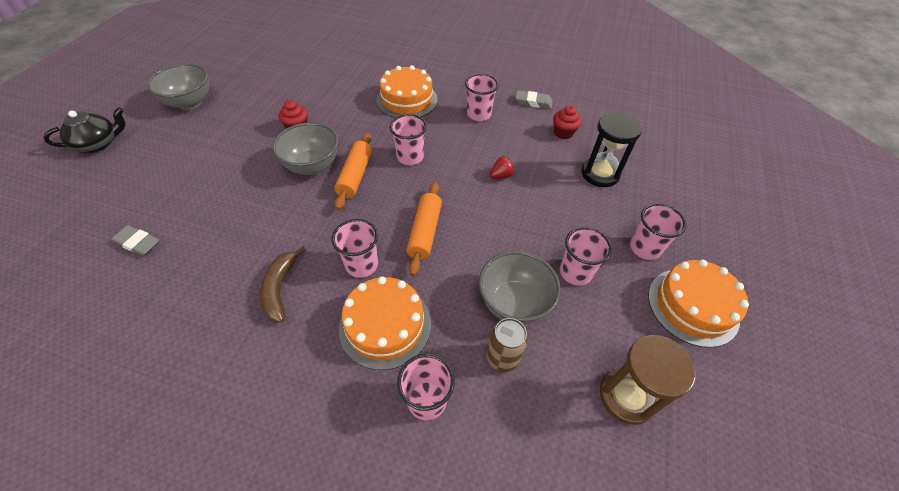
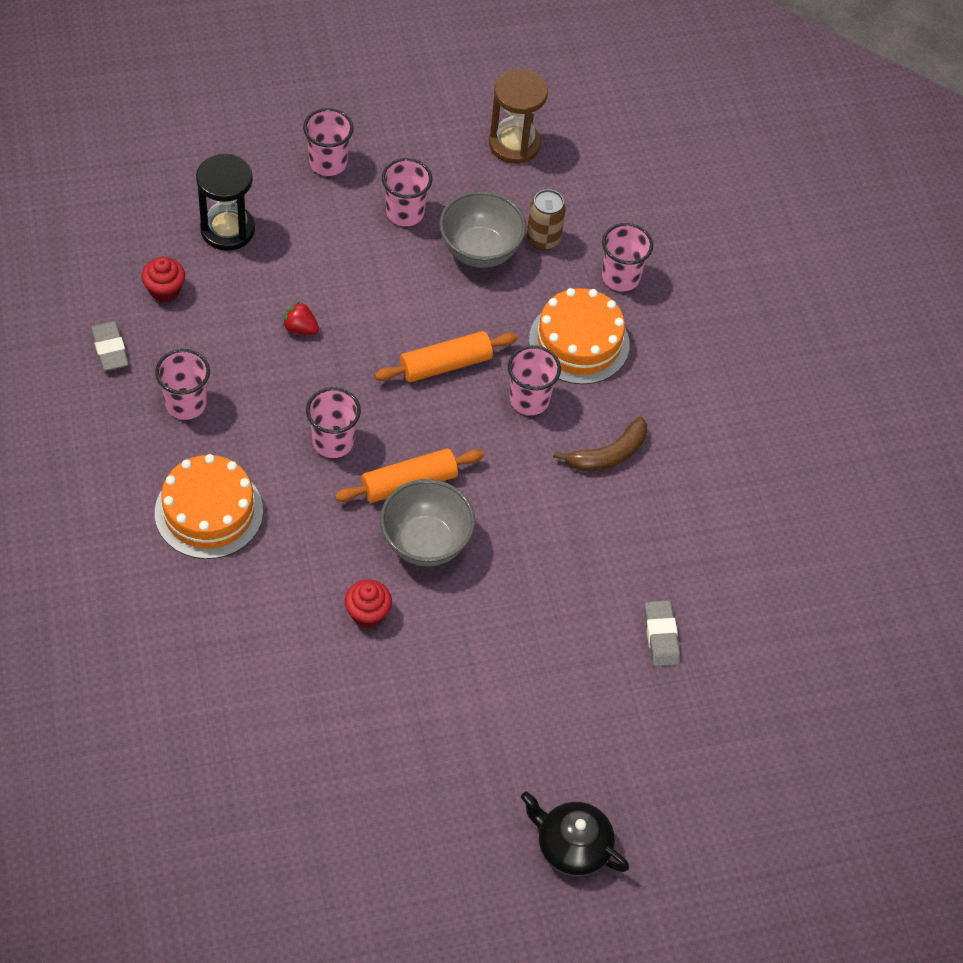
camera: 125 degrees left, 5 degrees up
grey bowl [147,63,209,110] -> none
orange cake [648,259,749,348] -> none

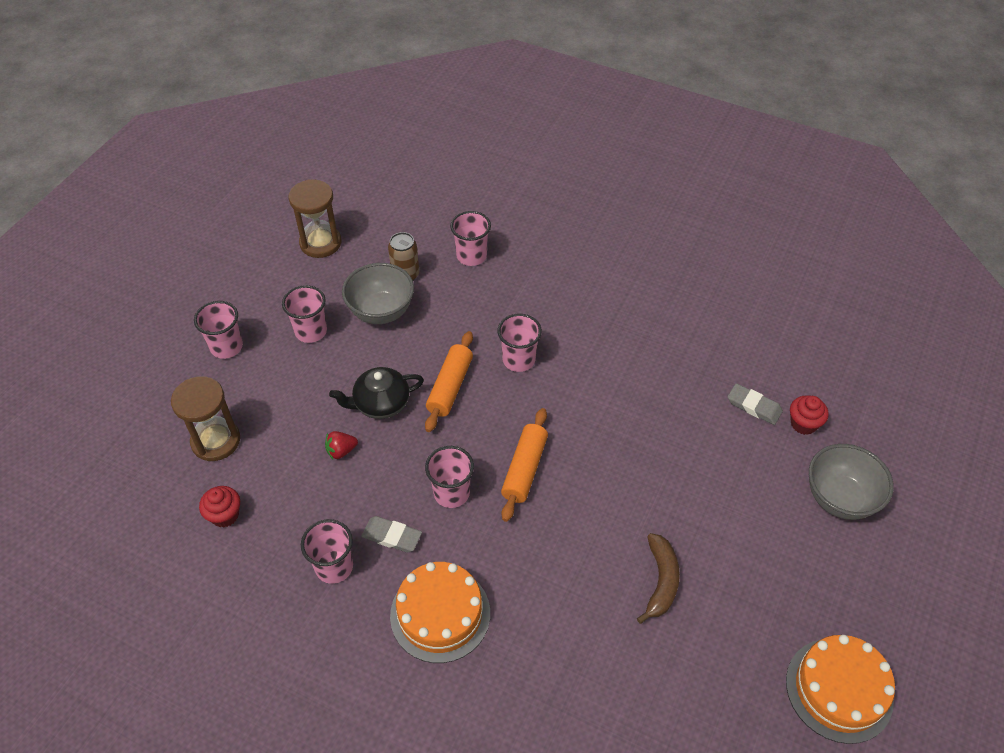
camera: 45 degrees left, 5 degrees down
grey eraser [91,321,129,371] -> grey eraser moved to [361,516,422,553]
black hourglass [196,154,255,251] -> brown hourglass [171,376,240,461]
red cupcake [345,580,392,628] -> red cupcake moved to [790,395,829,435]
grey bowl [380,479,475,566] -> grey bowl moved to [809,444,894,520]
black teapot [521,791,629,877] -> black teapot moved to [329,367,424,419]
orange cake [529,288,630,384] -> orange cake moved to [786,635,895,744]
brown banana [553,416,647,471] -> brown banana moved to [637,533,680,624]

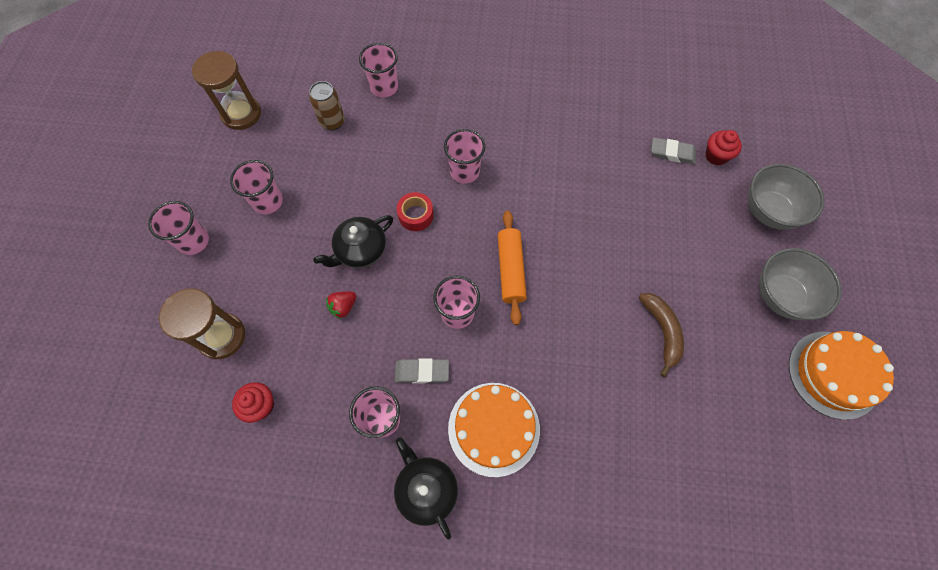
camera: 20 degrees left, 15 degrees up
grey bowl [342,263,414,324] -> grey bowl moved to [759,248,842,320]
orange rolling pin [425,331,473,432] -> red tape [397,192,434,231]
none -> black teapot [394,437,458,540]

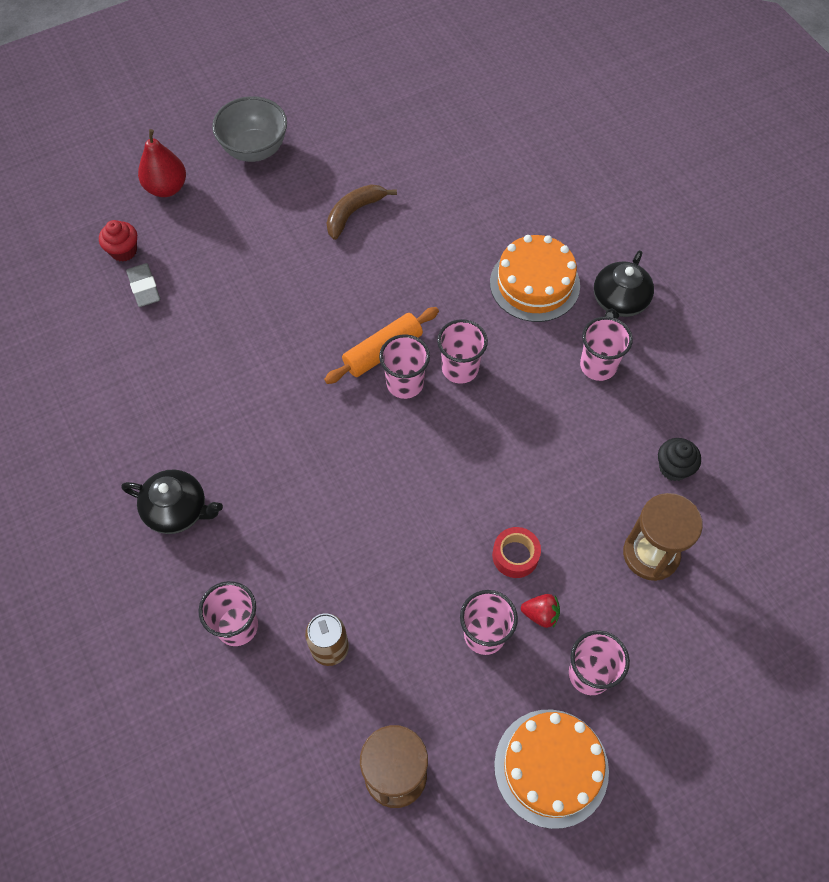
camera: 125 degrees left, 5 degrees down
red cupcake [232,382,274,423] -> black cupcake [658,438,701,481]
black teapot [313,215,393,268] -> black teapot moved to [121,469,223,534]
red strawberry [326,292,356,319] -> red strawberry moved to [521,594,560,628]
grey eraser [395,358,449,383] -> none
red tape [397,192,434,231] -> red tape moved to [492,527,541,578]
pink cup [444,129,485,184] -> pink cup moved to [379,334,430,399]
grey bowl [748,164,824,230] -> red pear [138,129,186,197]
orange cake [789,331,894,420] -> orange cake moved to [494,710,609,829]

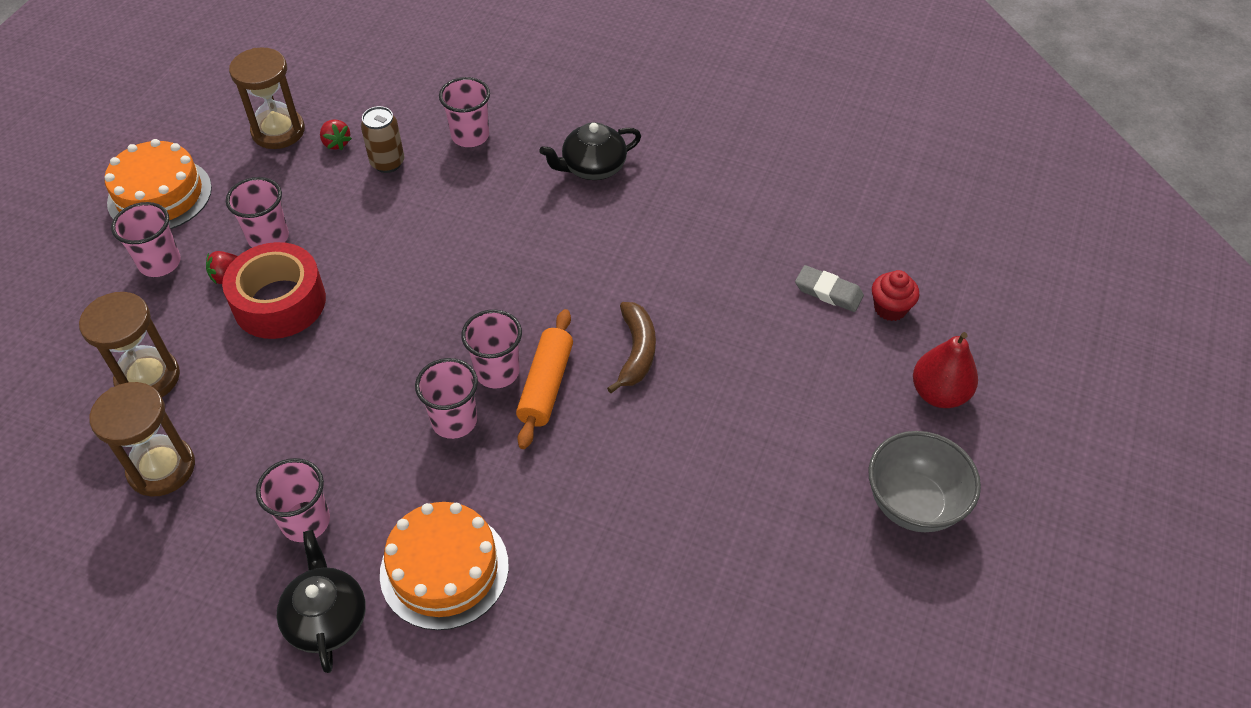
camera: 140 degrees right, 10 degrees down
brown banana [327,184,397,240] -> brown banana moved to [607,302,656,393]
red tape [492,527,541,578] -> red tape [222,242,326,339], size x1.87
black cupcake [658,438,701,481] -> brown hourglass [89,382,195,496]
none -> red strawberry [320,120,352,150]

